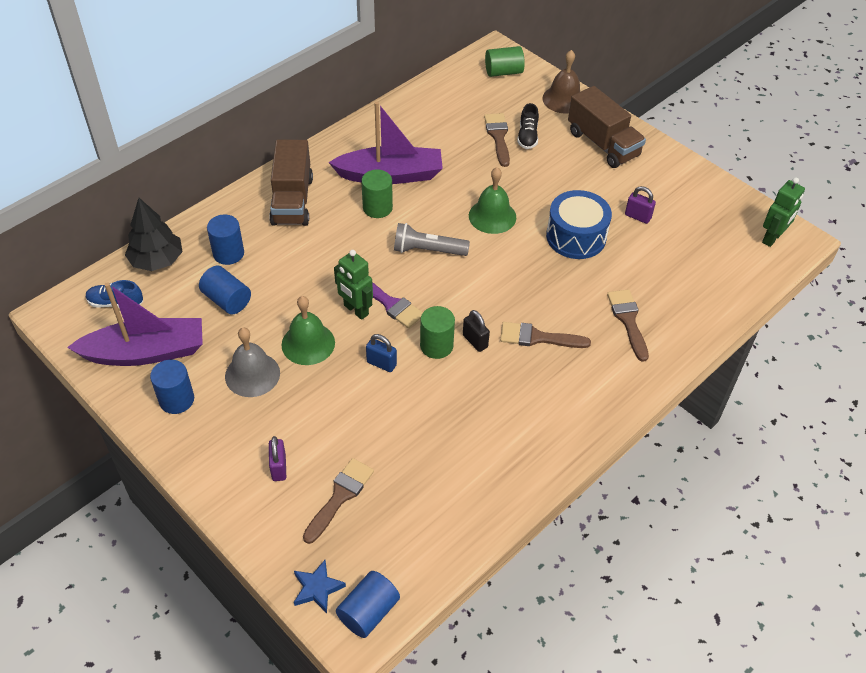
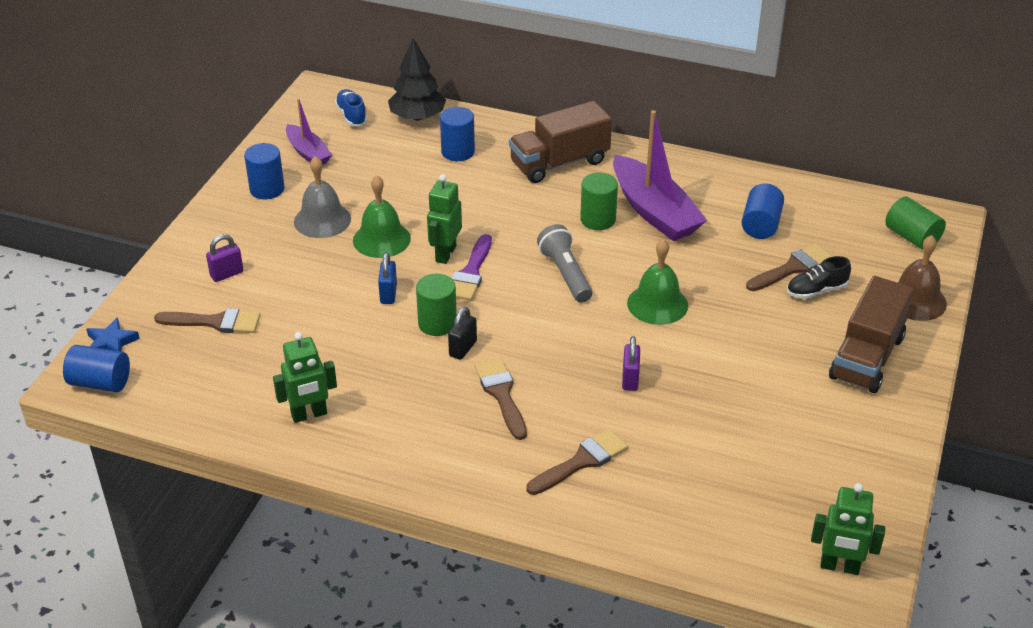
camera: 65 degrees right, 10 degrees down
purple boat [67,282,203,366] -> purple boat [286,99,332,165], size x0.56
blue cylinder [199,266,251,315] -> blue cylinder moved to [742,183,784,239]
blue drum [546,190,612,259] -> none
purple padlock [625,186,656,224] -> purple padlock moved to [622,336,640,391]
none -> green robot [273,332,337,423]

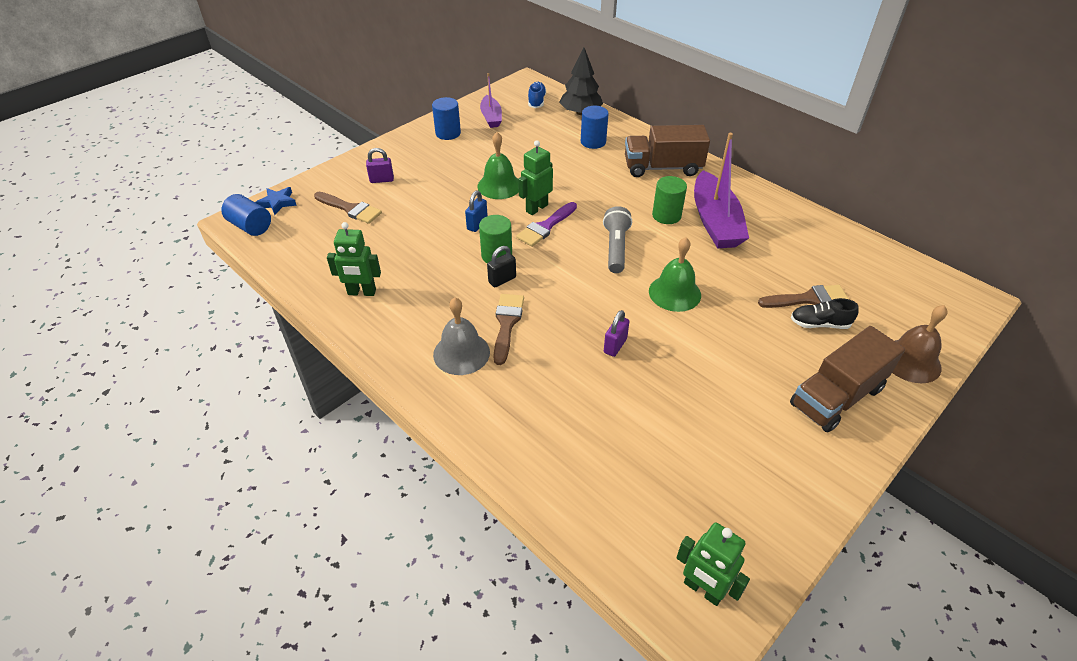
camera: 25 degrees right, 5 degrees up
grey bell [294,156,351,238] -> grey bell moved to [433,298,490,375]
brown brush [527,429,628,495] -> none
blue cylinder [742,183,784,239] -> none
green cylinder [885,197,946,250] -> none

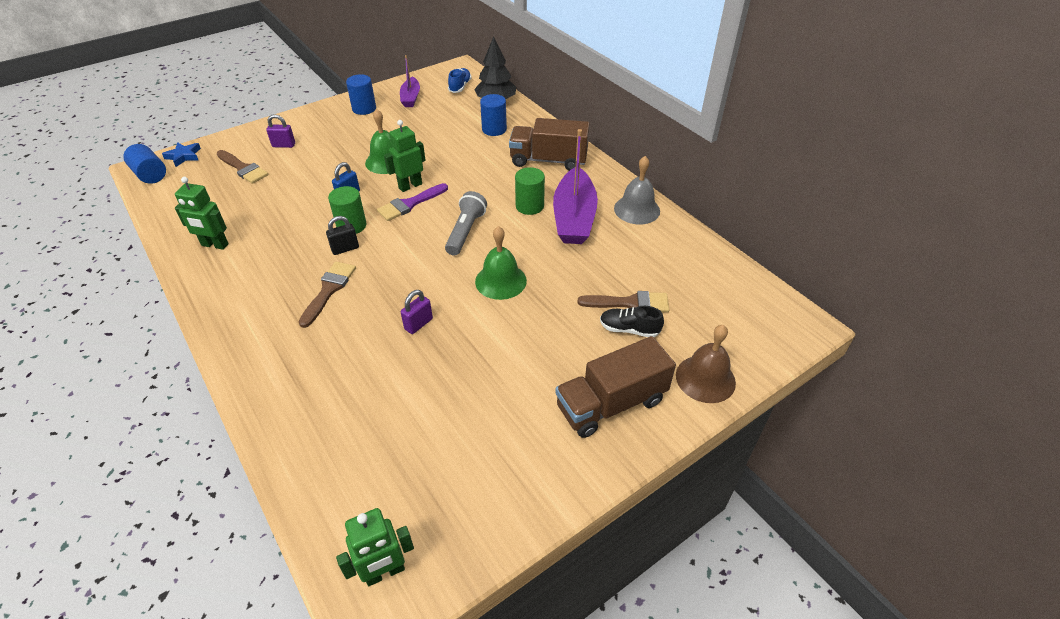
camera: 10 degrees right, 0 degrees up
grey bell [433,298,490,375] -> grey bell moved to [614,156,660,224]
green robot [676,522,750,606] -> green robot turned 75 degrees counterclockwise [336,508,414,586]

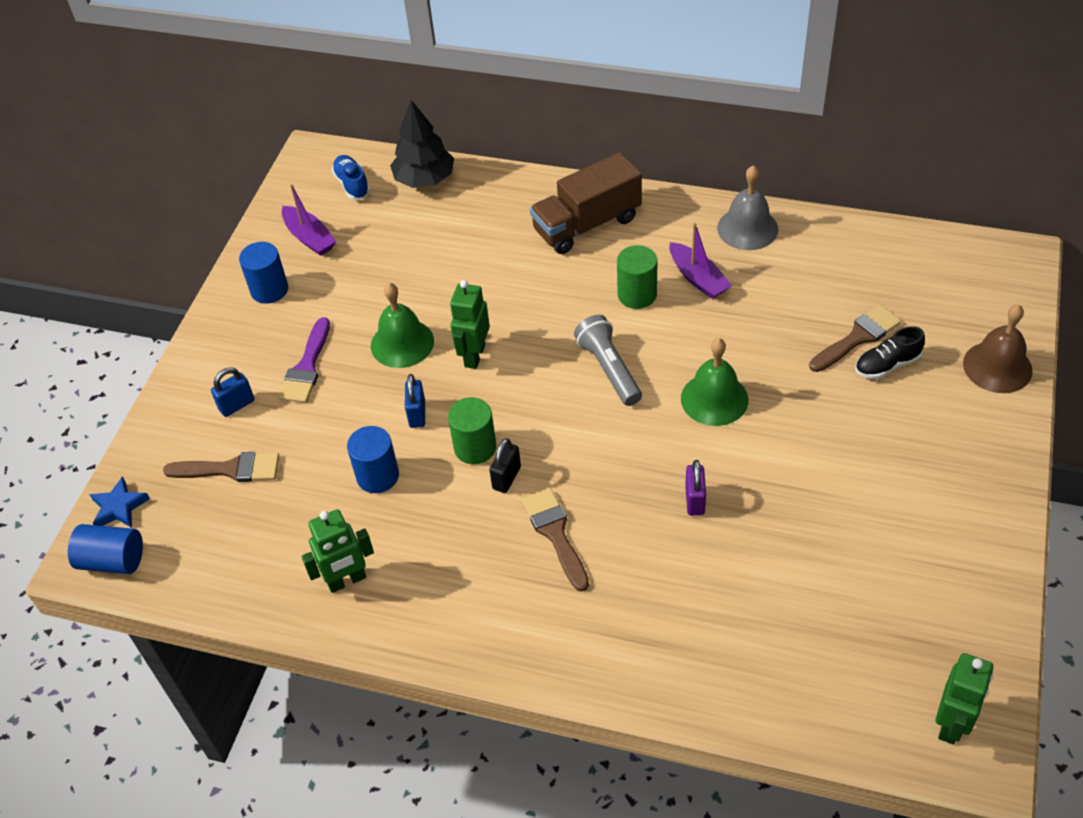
camera: 35 degrees left, 5 degrees up
purple padlock [266,114,295,148] -> blue padlock [211,367,255,417]
purple brush [377,183,448,221] -> purple brush moved to [279,317,330,403]
blue cylinder [480,94,507,136] -> blue cylinder moved to [347,426,399,493]
purple boat [553,129,598,244] -> purple boat [669,222,732,299], size x0.56
brown truck [555,336,676,438] -> none

